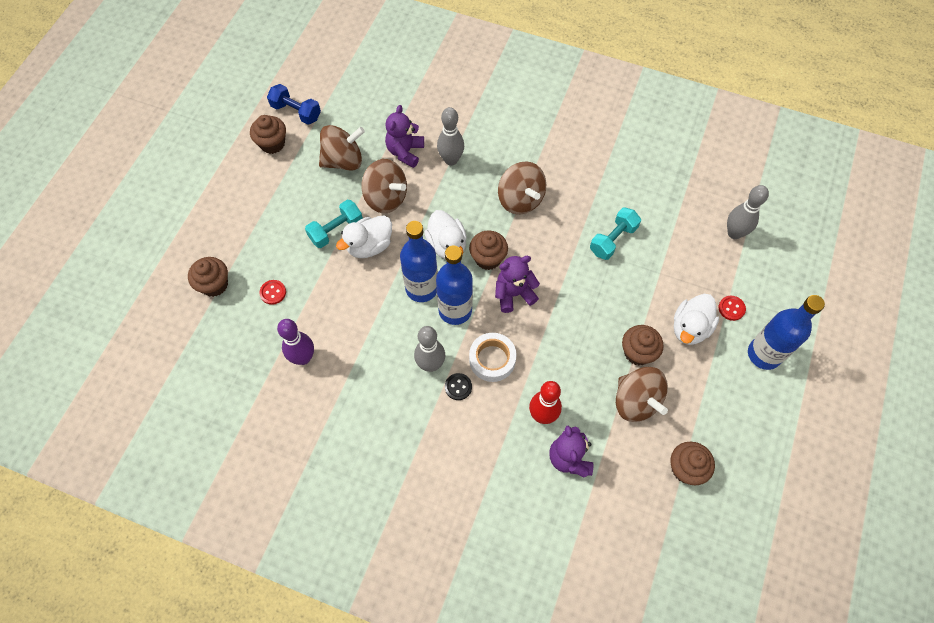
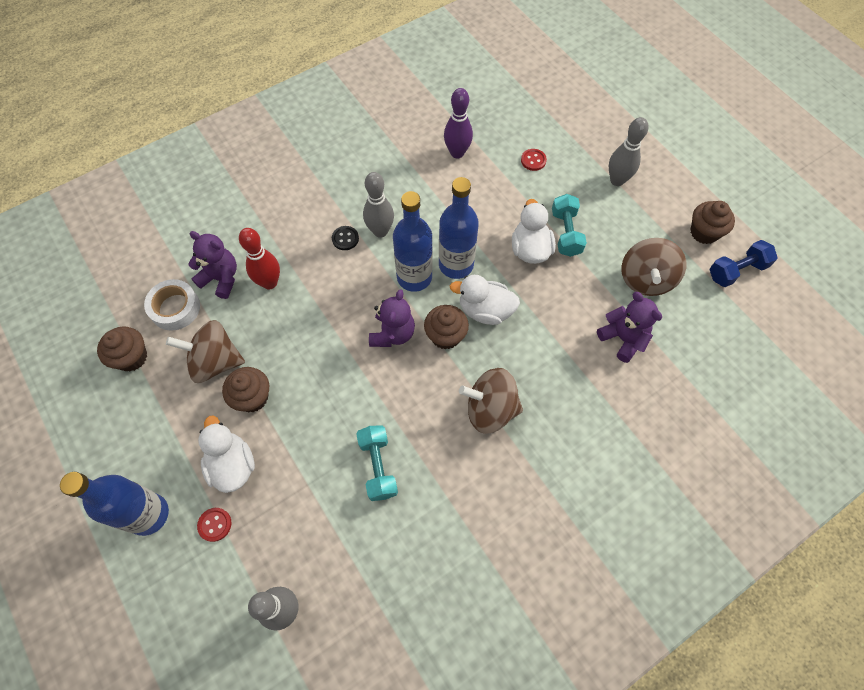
camera: 125 degrees right, 0 degrees up
brown cupcake [188,257,228,297] -> none
brown spinning top [361,159,407,213] -> none
grey bowling pin [437,107,464,166] -> grey bowling pin moved to [609,117,649,186]
white tape [469,333,517,382] -> white tape moved to [144,279,200,331]

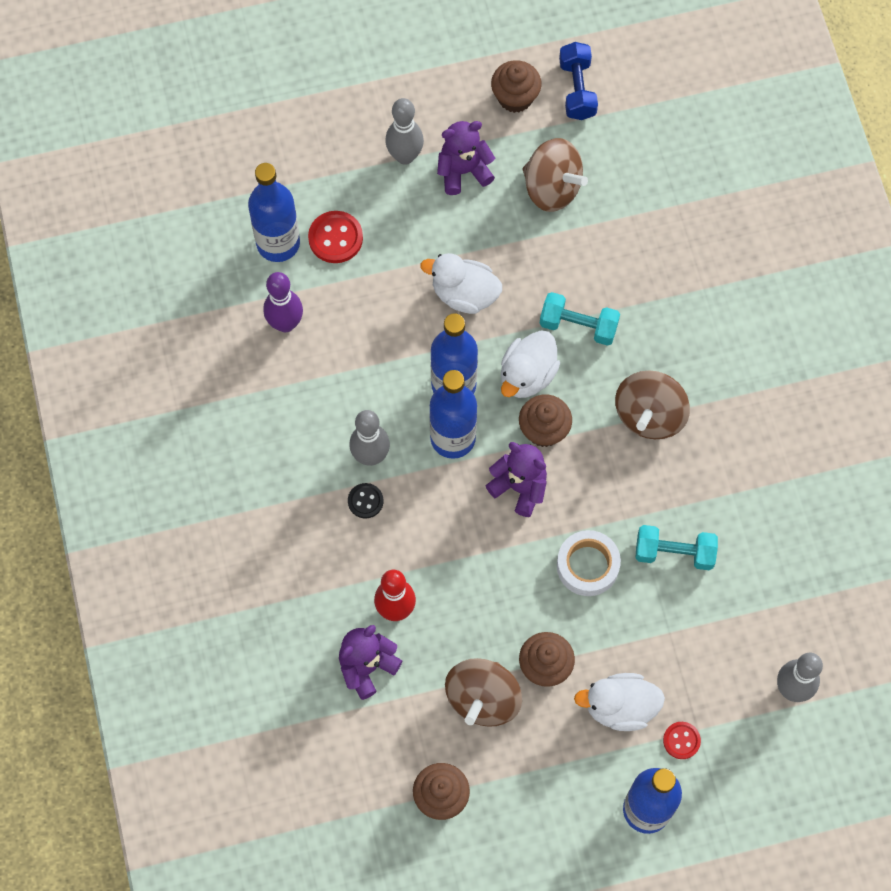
camera: 70 degrees left, 5 degrees up
white tape [144,279,200,331] -> white tape moved to [557,530,621,596]
red button [521,149,547,171] -> red button [308,211,363,263], size x1.60
turquoise dumbbell [552,194,587,257] -> turquoise dumbbell moved to [539,292,620,346]
purple teddy bear [597,292,662,363] -> purple teddy bear moved to [437,121,495,195]
none -> blue bottle [248,163,300,262]

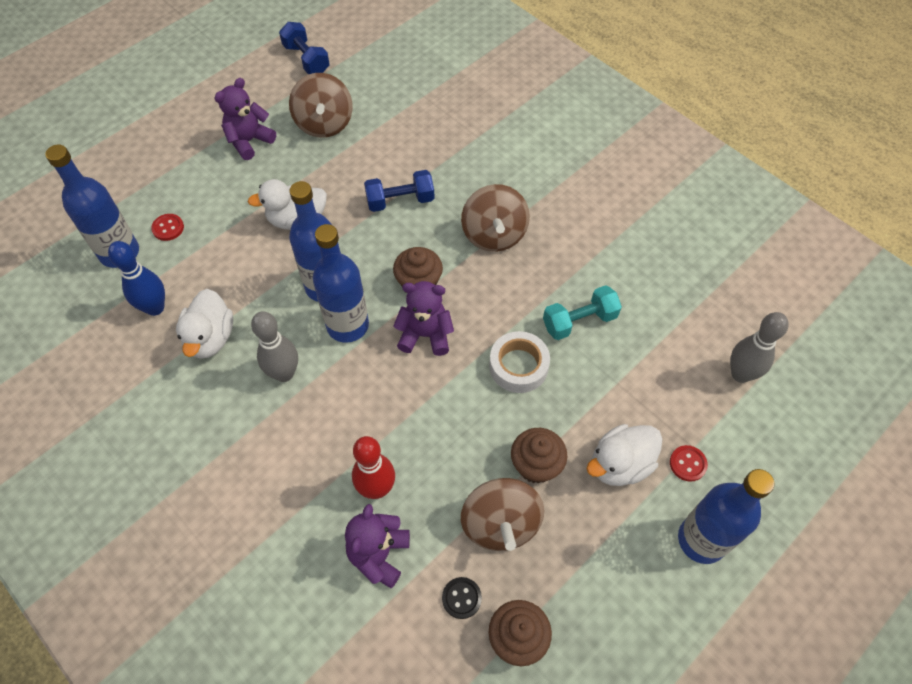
camera: 30 degrees left, 10 degrees down
purple bowling pin [263,272,303,332] -> blue bowling pin [108,241,165,316]
red button [308,211,363,263] -> red button [151,214,184,241], size x0.63
black button [348,483,384,518] -> black button moved to [442,577,482,619]
grey bowling pin [385,98,424,165] -> none
brown cupcake [491,60,541,113] -> none
white duck [501,330,560,398] -> white duck moved to [176,289,233,359]
brown spinning top [523,138,588,212] -> brown spinning top turned 75 degrees clockwise [289,73,353,138]
turquoise dumbbell [539,292,620,346] -> blue dumbbell [364,170,435,212]

